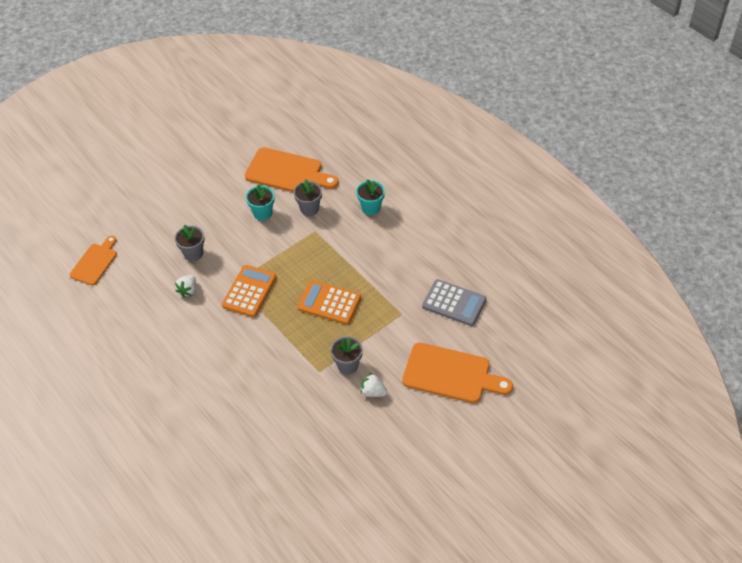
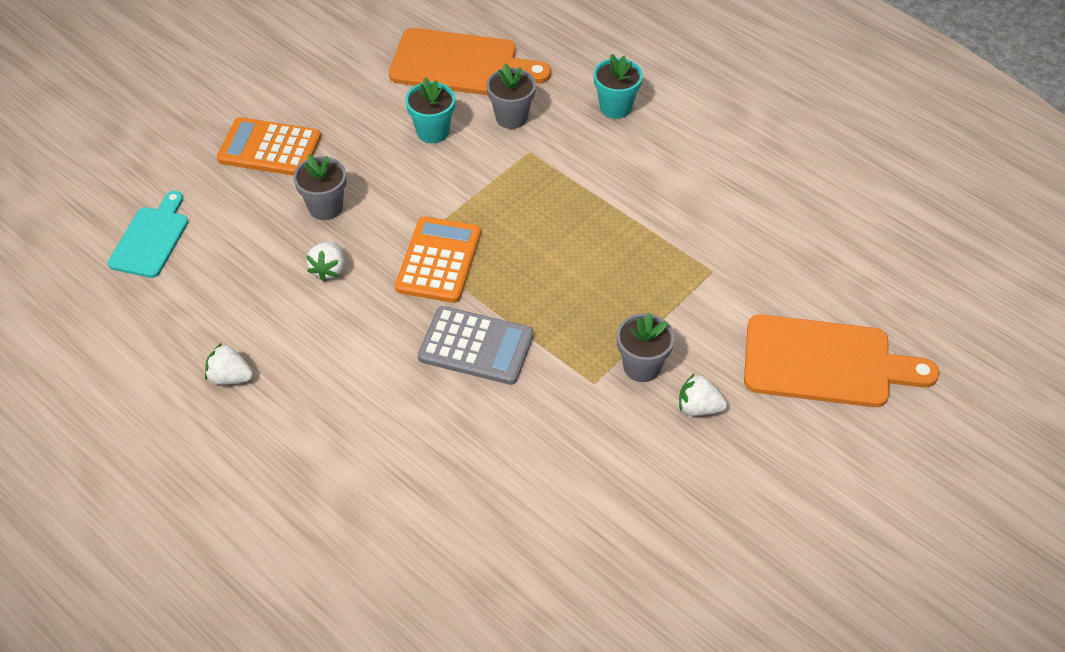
camera: 10 degrees left, 0 degrees up
orange cutting board [70,236,117,286] -> turquoise cutting board [108,191,188,278]
orange calculator [297,280,361,325] -> orange calculator moved to [217,117,321,176]
grey calculator [422,279,486,326] -> grey calculator moved to [418,306,534,385]
none -> white strawberry [205,343,253,385]

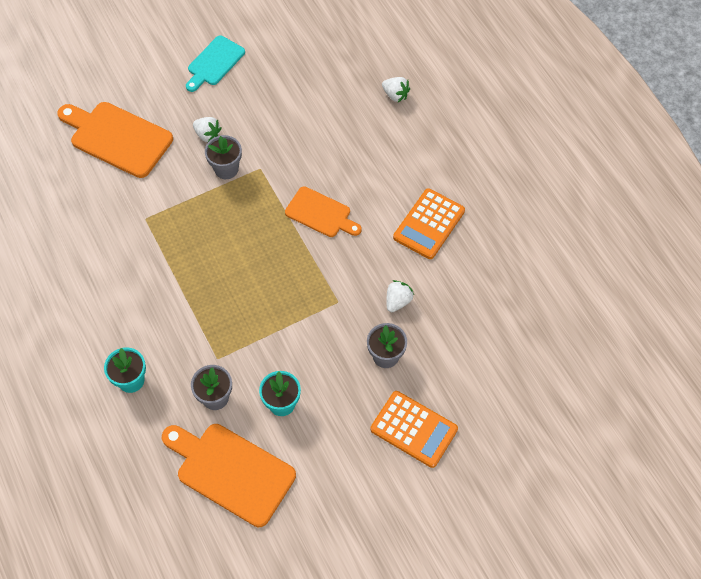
camera: 160 degrees left, 10 degrees up
turquoise cutting board [108,191,188,278] -> turquoise cutting board moved to [186,35,245,92]
white strawberry [205,343,253,385] -> white strawberry moved to [382,77,410,102]
orange calculator [395,216,481,303] -> orange calculator moved to [393,188,465,259]
grey calculator [418,306,534,385] -> orange cutting board [285,186,362,237]

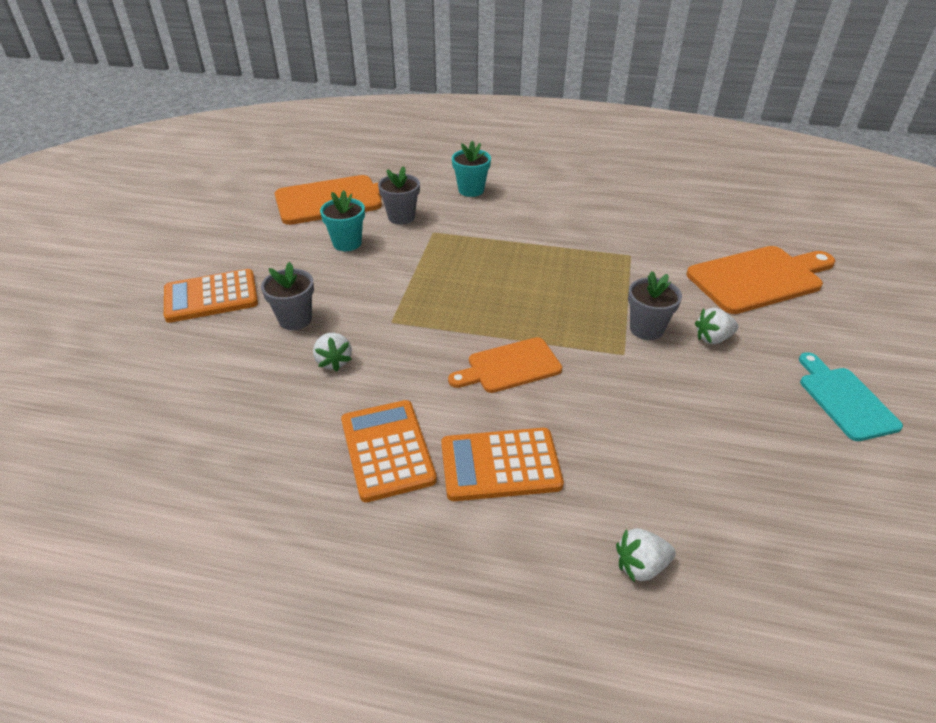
camera: 130 degrees right, 20 degrees down
none -> orange calculator [441,428,564,501]

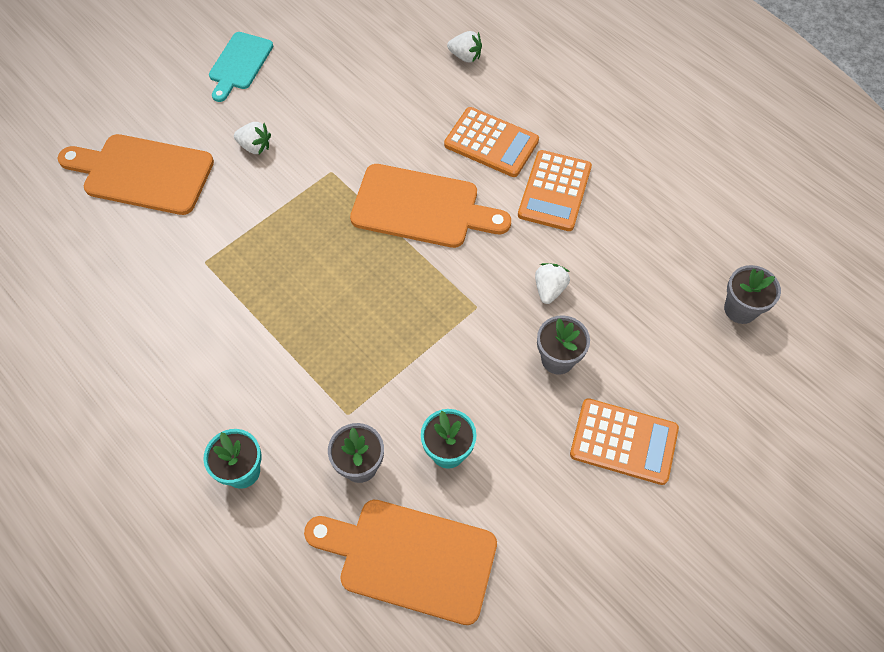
camera: 145 degrees left, 20 degrees up
orange cutting board [448,337,562,393] -> orange cutting board [350,164,511,248], size x1.60
grey flower pot [628,271,682,340] -> grey flower pot moved to [724,265,781,324]

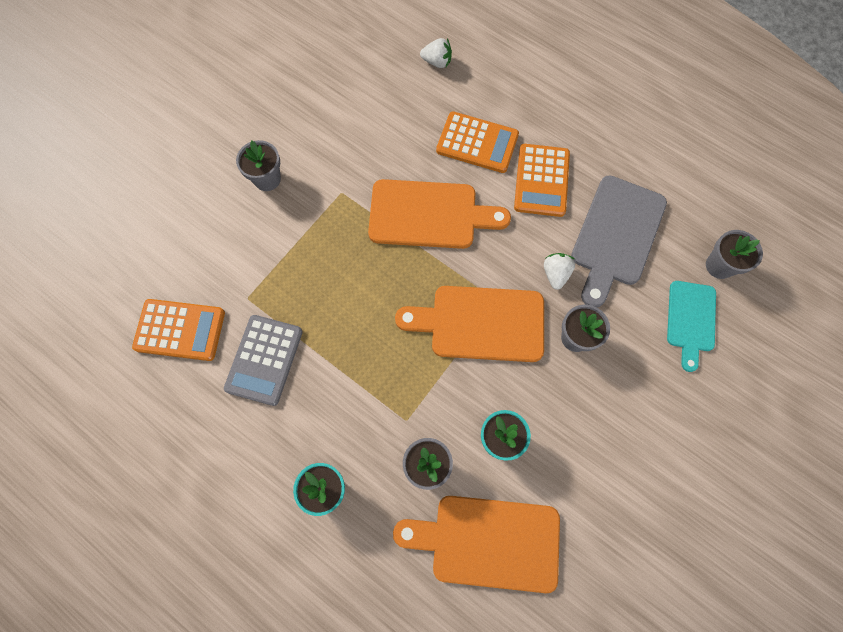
camera: 10 degrees left, 10 degrees up
orange cutting board [58,134,214,215] -> orange cutting board moved to [395,286,544,362]
turquoise cutting board [209,32,273,102] -> turquoise cutting board moved to [667,281,716,372]
white strawberry [234,122,271,154] -> grey flower pot [236,140,281,191]
orange calculator [570,398,679,485] -> orange calculator moved to [132,299,225,361]
none -> grey calculator [224,315,303,406]
none -> grey cutting board [571,175,667,307]

